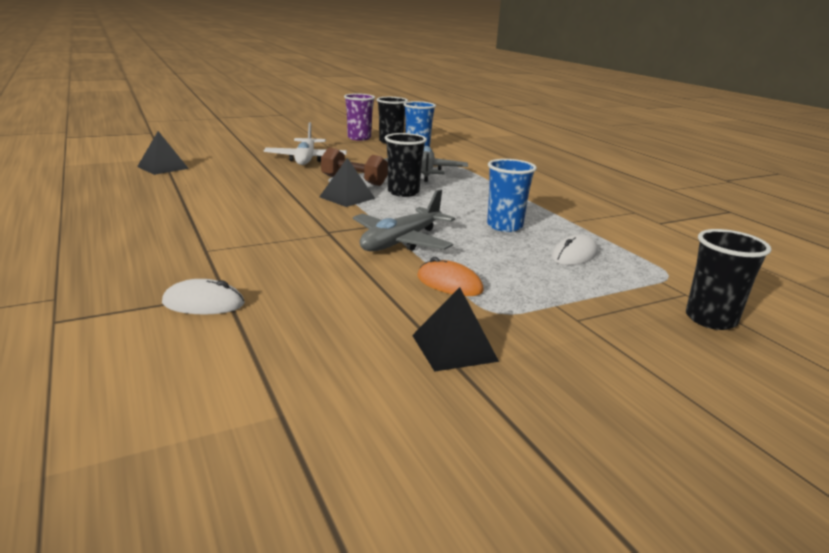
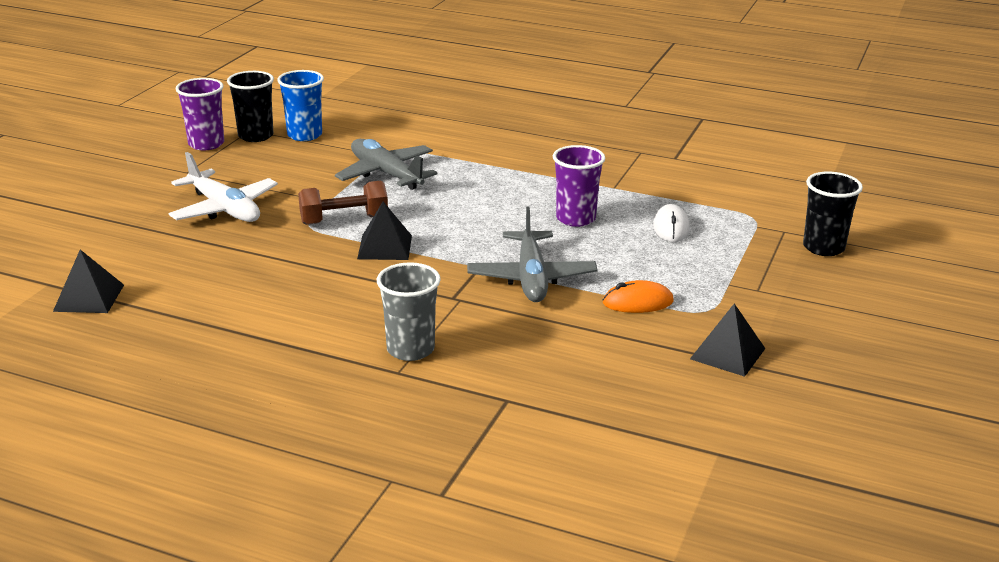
camera: 40 degrees left, 5 degrees up
white mouse [162,279,244,314] -> none
black cup [385,133,427,197] -> none
blue cup [487,159,537,232] -> purple cup [553,145,605,227]
none -> grey cup [377,262,441,361]

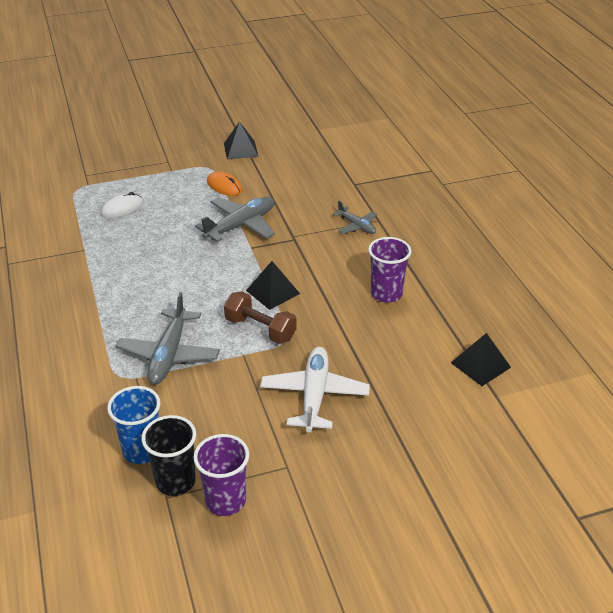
camera: 130 degrees left, 10 degrees up
grey cup [377,262,441,361] -> grey plane [333,201,377,234]
purple cup [553,145,605,227] -> purple cup moved to [368,237,412,303]
black cup [803,172,863,256] -> none

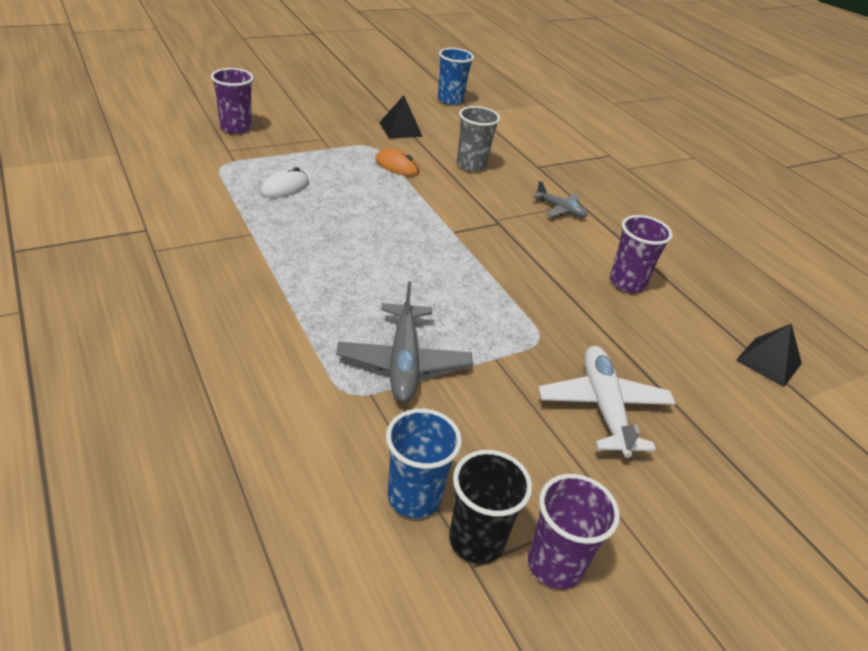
camera: 15 degrees left, 0 degrees up
grey plane [195,196,275,242] -> none
brown dumbbell [224,291,297,344] -> none
black pyramid [246,261,300,310] -> none
none -> purple cup [211,68,254,134]
none -> blue cup [438,48,474,105]
none -> grey cup [457,106,500,172]

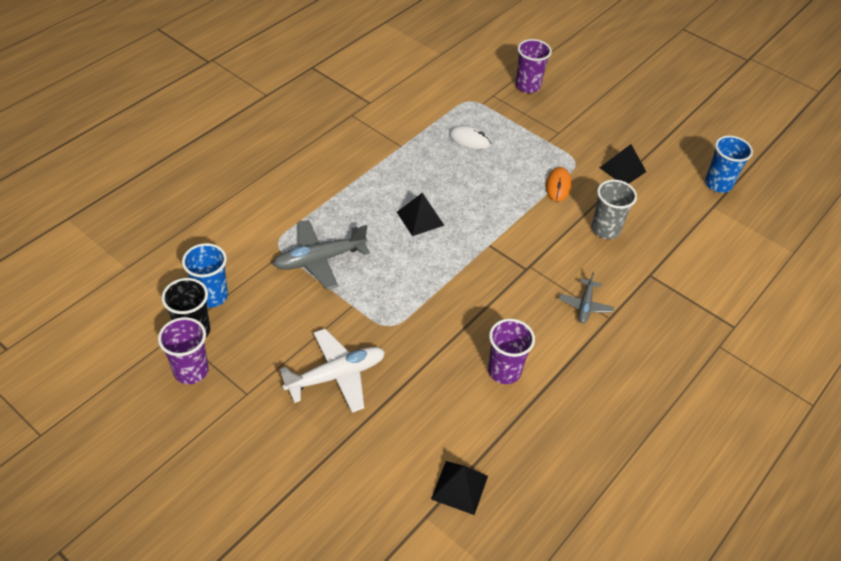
camera: 70 degrees right, 10 degrees up
none -> black pyramid [397,193,445,236]

